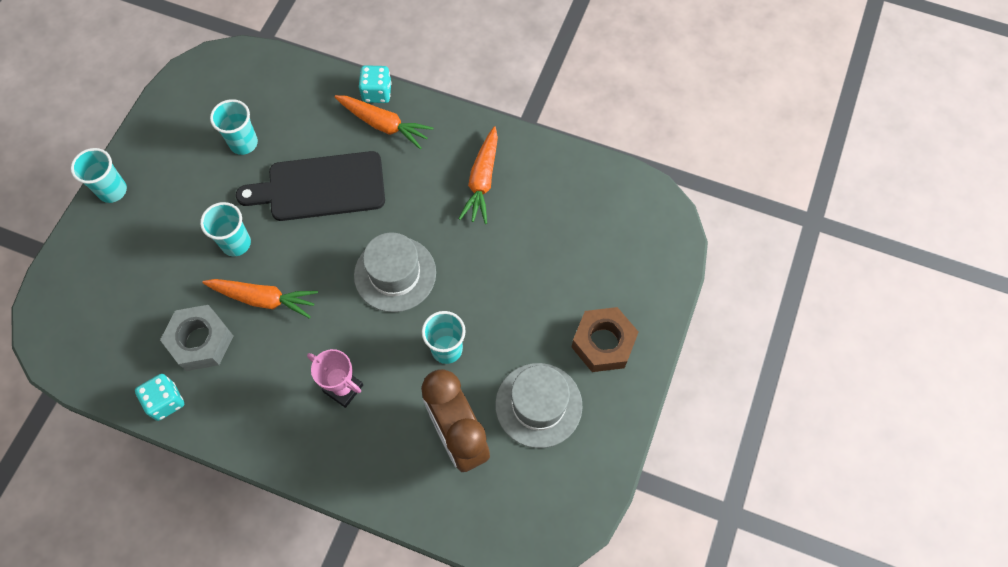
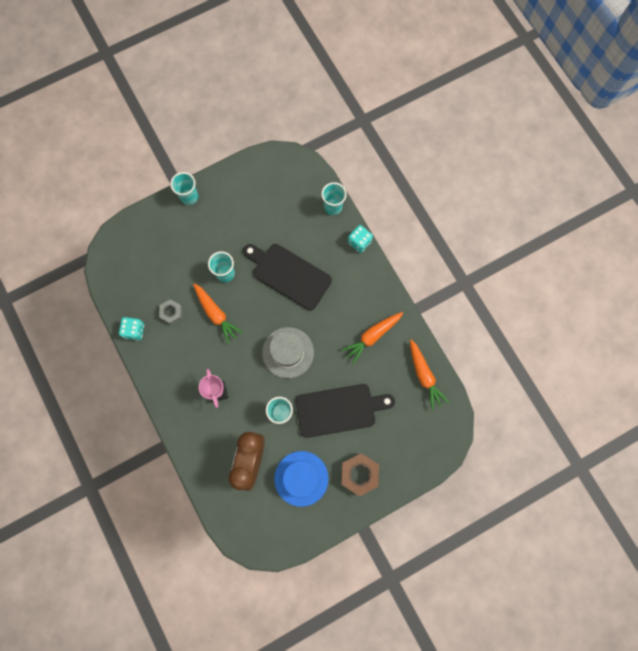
camera: 40 degrees right, 10 degrees up
grey nut [160,305,233,371] -> grey nut [159,299,182,325], size x0.61
turquoise cup [210,99,258,155] -> turquoise cup moved to [321,182,347,215]
orange carrot [335,95,433,149] -> orange carrot moved to [410,340,449,410]
grey hat [495,363,583,448] -> blue hat [274,451,329,507]
none -> black cutting board [295,384,395,438]

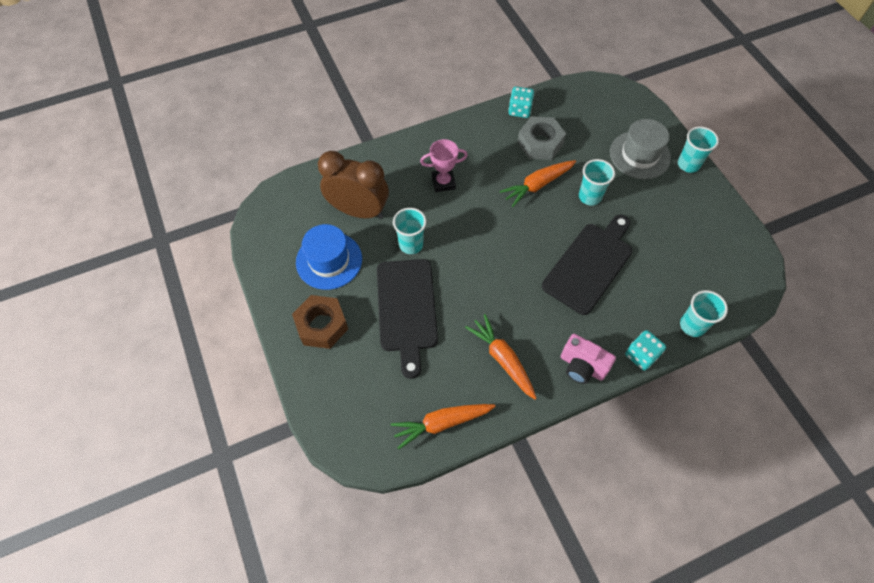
camera: 95 degrees right, 15 degrees down
grey nut [159,299,182,325] -> grey nut [517,116,566,160], size x1.63
grey hat [262,327,314,378] -> grey hat moved to [610,119,671,179]
none -> pink camera [561,334,616,384]

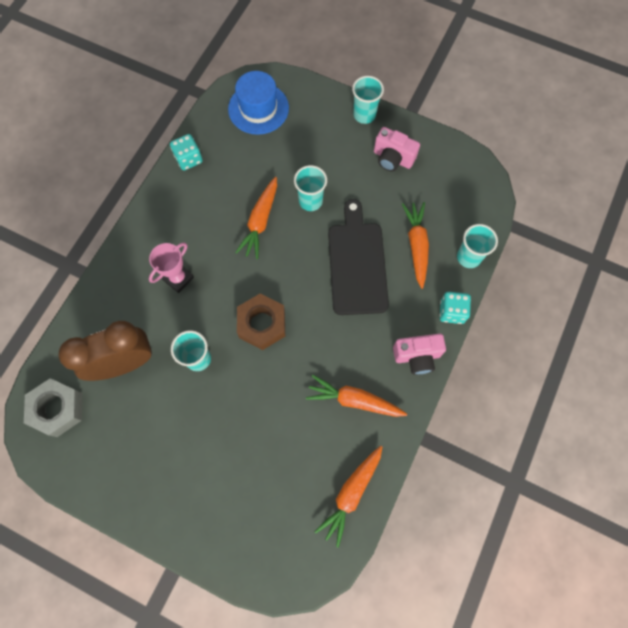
camera: 40 degrees left, 10 degrees up
brown nut [292,295,348,349] -> brown nut moved to [237,293,285,350]
blue hat [296,224,362,290] -> blue hat moved to [228,71,289,135]
black cutting board [377,259,438,379] -> none
grey nut [517,116,566,160] -> grey nut moved to [24,378,82,437]
grey hat [610,119,671,179] -> none
none -> pink camera [374,127,420,171]
none -> orange carrot [402,202,429,289]

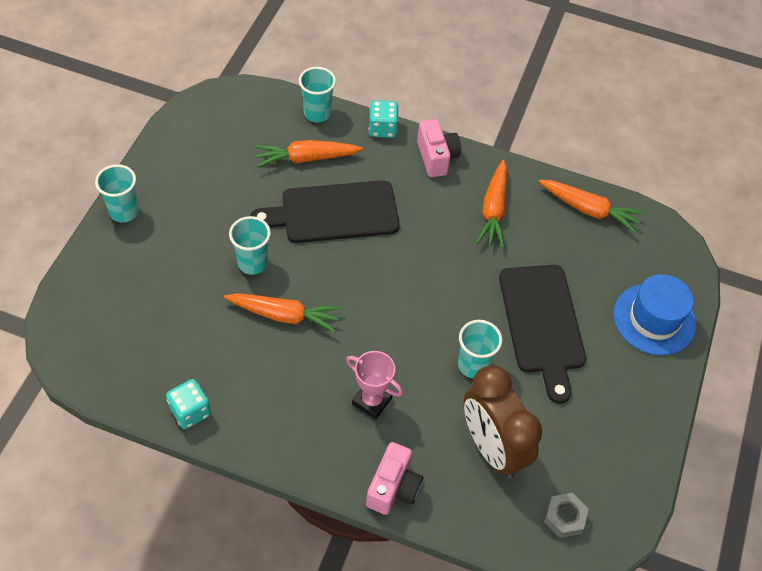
camera: 100 degrees left, 15 degrees down
grey nut [24,378,82,437] -> grey nut [544,493,589,538], size x0.61
blue hat [228,71,289,135] -> blue hat moved to [613,274,696,355]
brown nut [237,293,285,350] -> none
pink camera [374,127,420,171] -> pink camera moved to [366,442,423,515]
none -> black cutting board [499,265,586,404]

